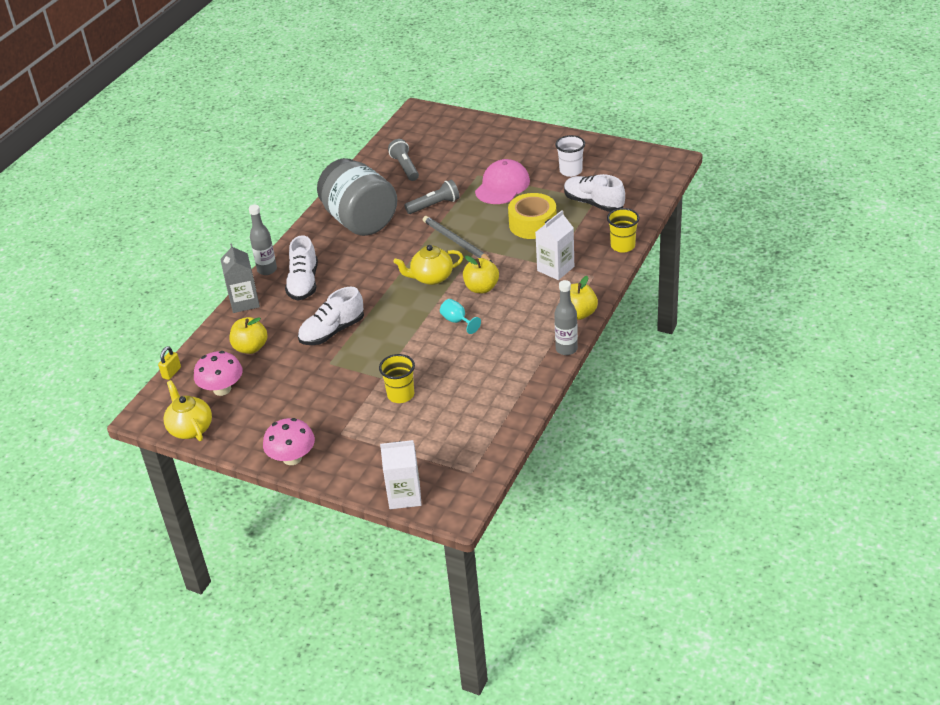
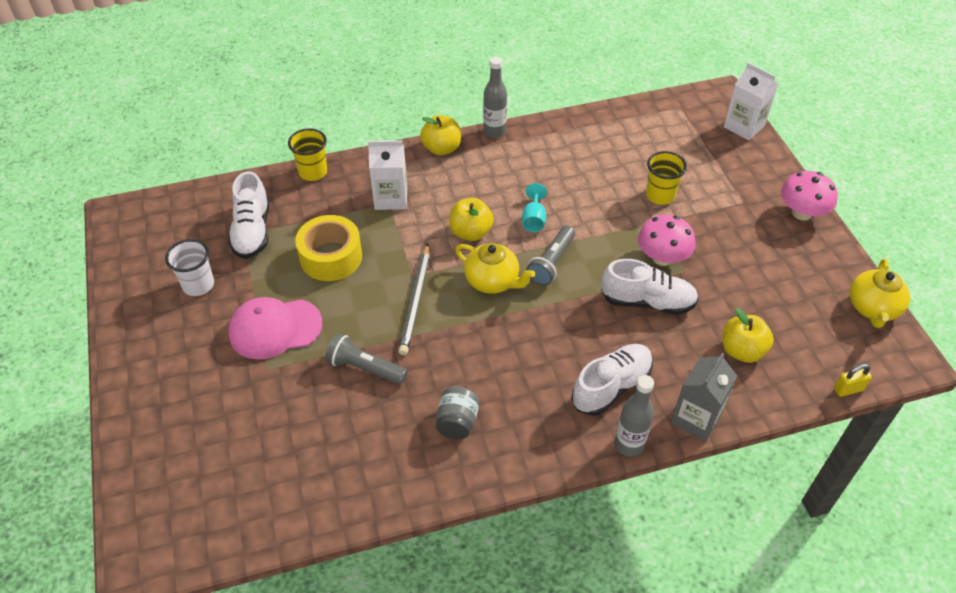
camera: 135 degrees left, 10 degrees up
pink mushroom [194,351,243,396] -> pink mushroom moved to [638,215,696,266]
grey jar [317,158,397,236] -> grey jar [436,386,479,439], size x0.42
grey flashlight [388,139,419,181] -> grey flashlight moved to [526,226,575,286]

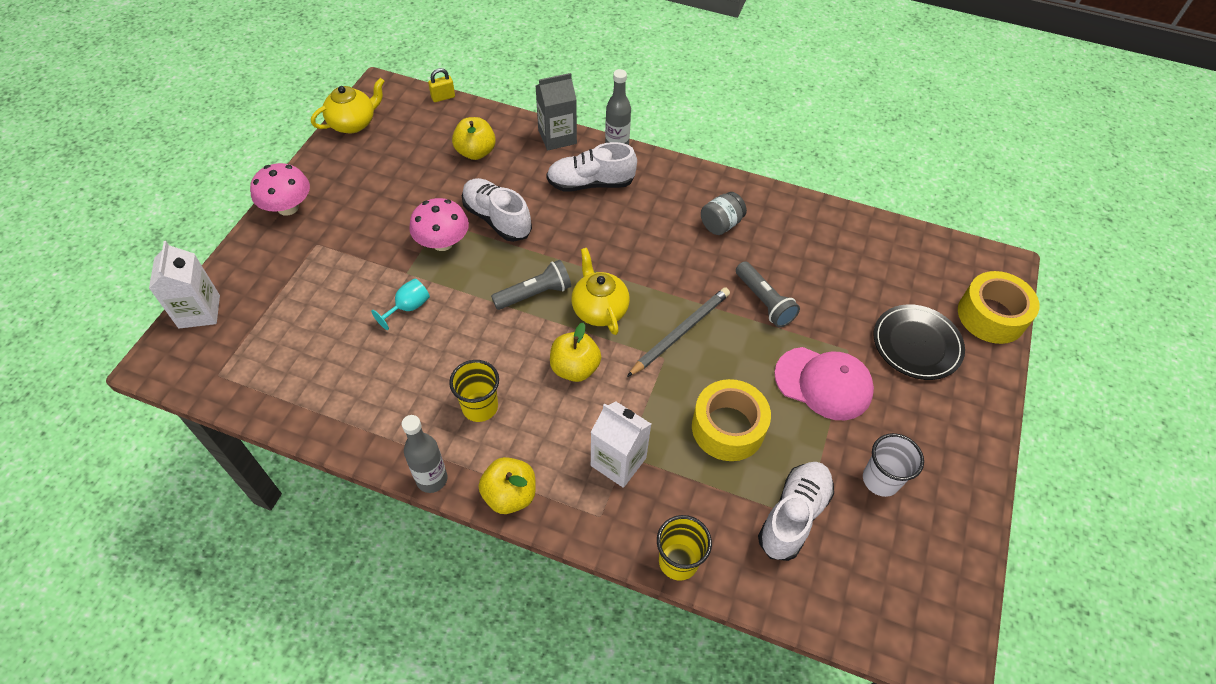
camera: 145 degrees left, 5 degrees up
turquoise goblet [522,183,547,232] -> turquoise goblet moved to [371,278,430,330]
yellow cup [646,151,687,205] -> yellow cup moved to [449,360,499,422]
yellow padlock [834,364,872,397] -> yellow padlock turned 45 degrees counterclockwise [428,68,455,102]
none -> black plate [874,304,965,380]
none -> yellow tape [958,271,1040,344]

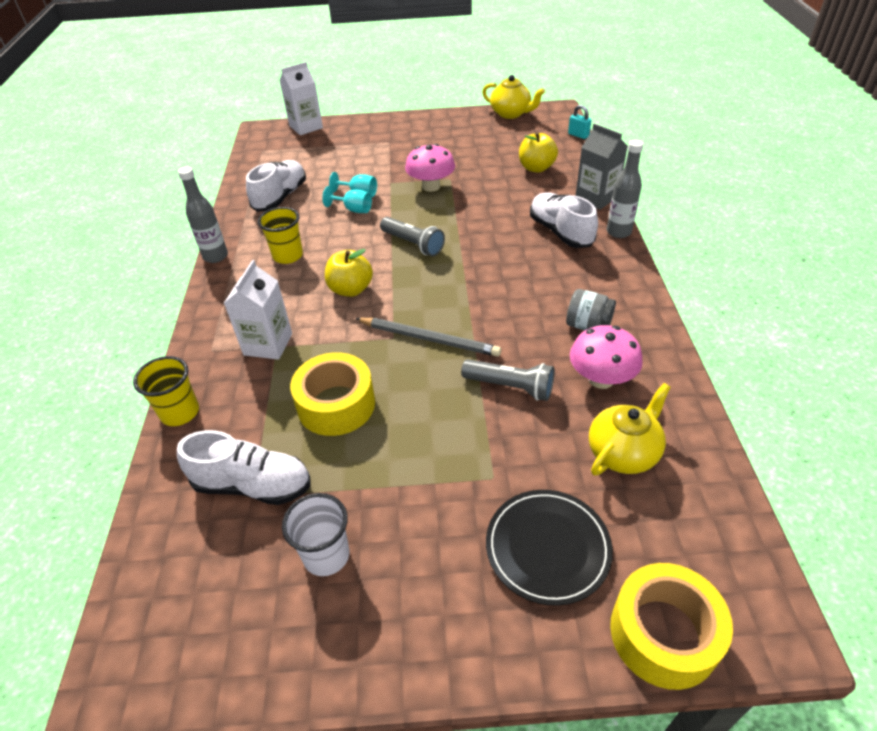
camera: 70 degrees right, 10 degrees down
pink mushroom [250,163,310,216] -> pink mushroom moved to [570,325,643,389]
yellow padlock [428,68,455,102] -> turquoise padlock [568,105,591,139]
white shoe [462,178,532,242] -> white shoe moved to [246,160,306,212]
yellow apple [478,457,536,514] -> none
yellow teapot [571,248,630,335] -> yellow teapot moved to [589,383,671,475]
grey flashlight [736,261,800,327] -> grey flashlight turned 105 degrees counterclockwise [461,359,554,401]
pink cap [774,347,874,420] -> none
none -> turquoise goblet [322,186,372,213]

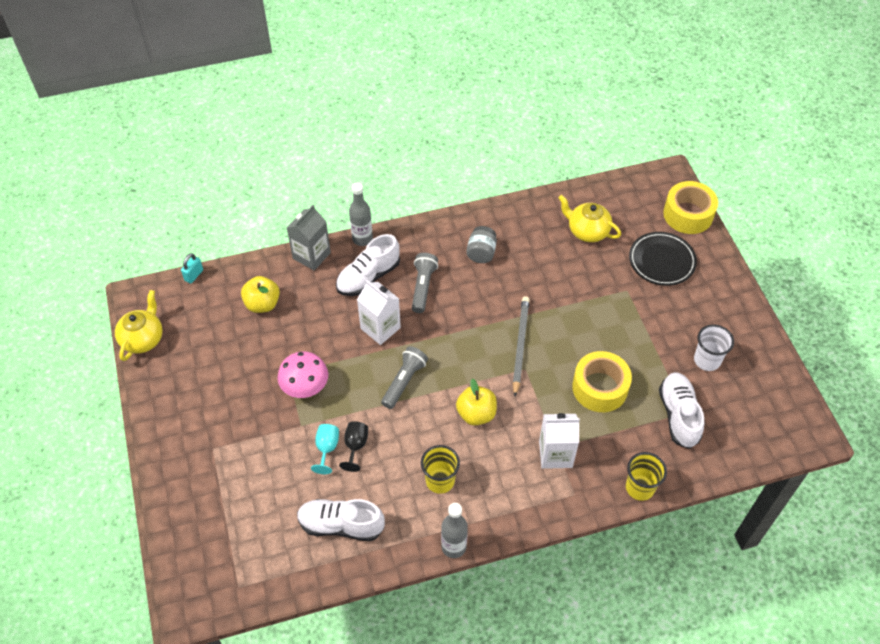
camera: 105 degrees left, 10 degrees up
white carton [279,62,323,135] -> white carton moved to [357,280,401,345]
turquoise goblet [322,186,372,213] -> black goblet [339,421,368,472]
grey flashlight [461,359,554,401] -> grey flashlight moved to [412,253,438,313]
pink mushroom [570,325,643,389] -> none

